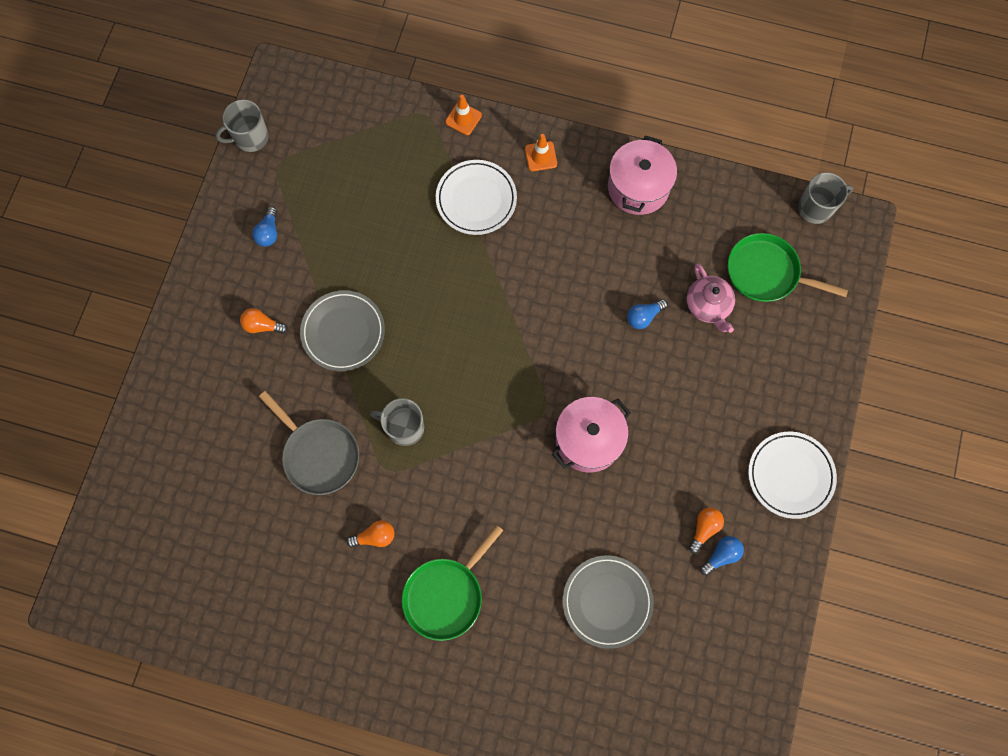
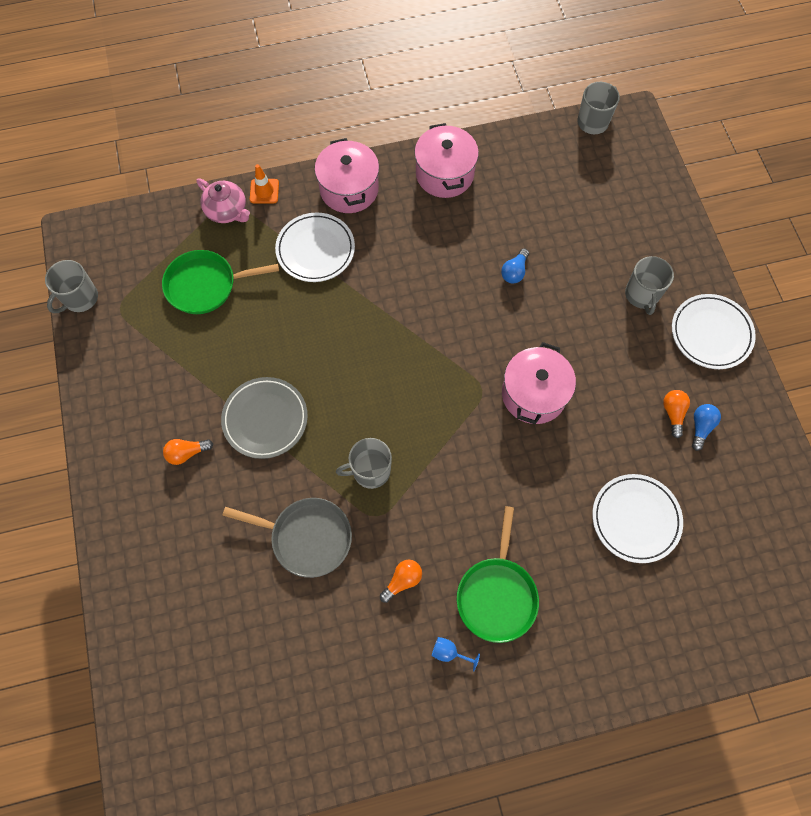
camera: 30 degrees left, 5 degrees down
blue light bulb [252,206,277,247] -> none
orange traffic cone [525,134,557,171] -> pink pot [315,138,379,213]
grey plate [563,556,654,649] -> white plate [592,474,683,563]
pink teapot [687,264,735,333] -> pink teapot moved to [197,178,250,223]
green pan [728,233,848,302] -> green pan moved to [162,250,279,314]
none -> blue goblet [432,637,480,672]
none -> grey mug [625,256,674,315]

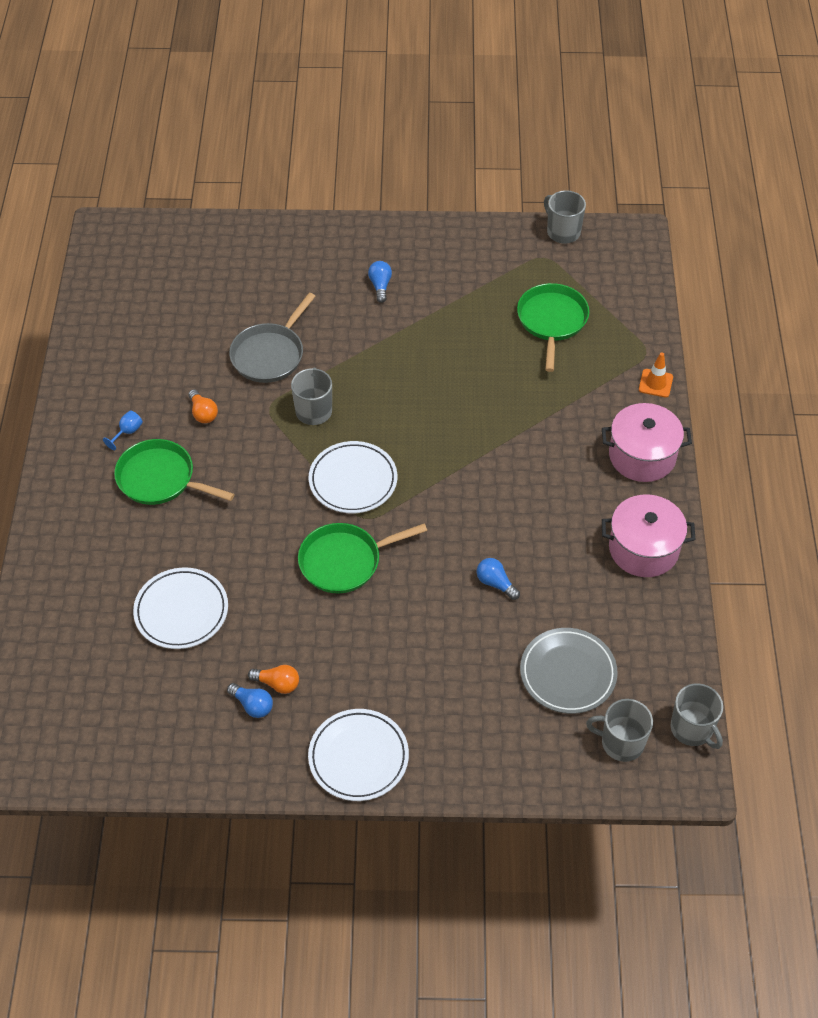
camera: 105 degrees right, 15 degrees down
orange light bulb [163,439,213,465] -> blue light bulb [368,261,392,303]
pink teapot [197,178,250,223] -> none
grey plate [221,377,308,459] -> grey plate moved to [520,628,618,714]
white plate [275,213,355,282] -> white plate moved to [309,441,397,513]
pink pot [502,342,576,424] -> green pan [298,523,427,593]
grey mug [625,256,674,315] -> grey mug moved to [586,699,653,762]

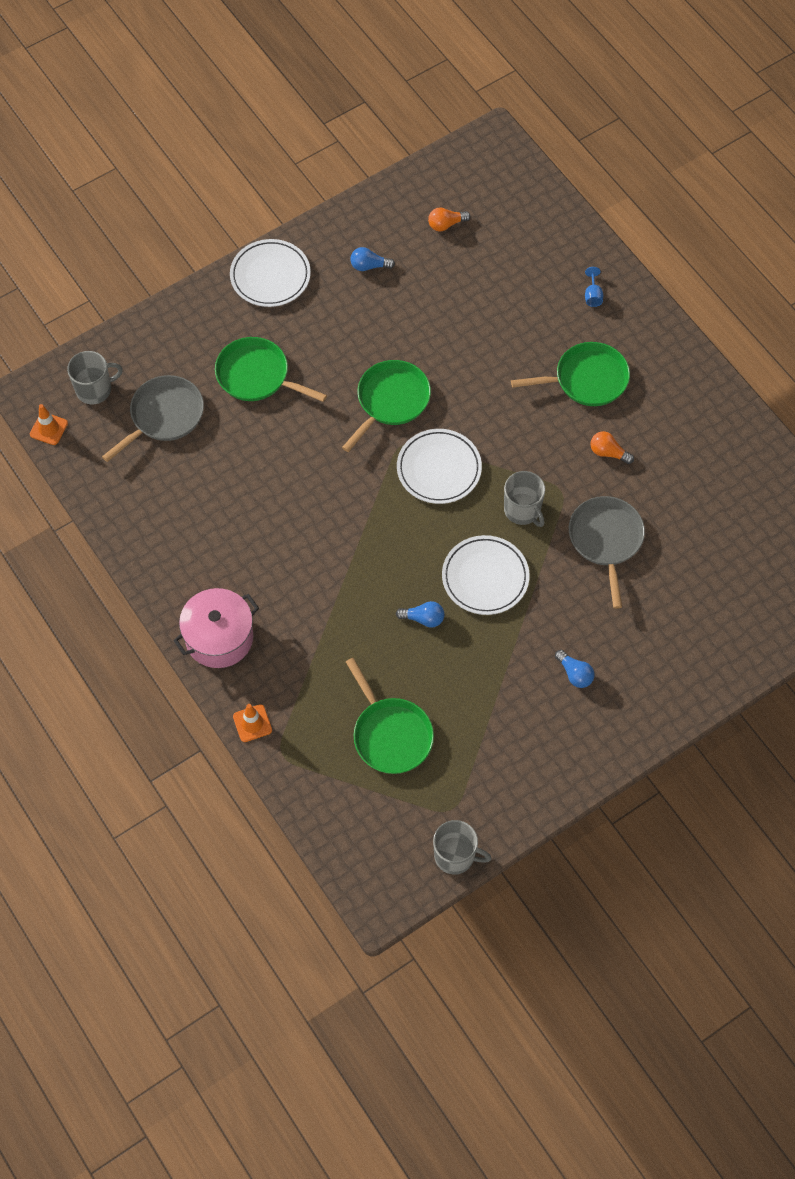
camera: 145 degrees right, 10 degrees up
blue goblet [103,410,143,450] -> blue goblet moved to [585,267,603,307]
white plate [133,567,228,649] -> white plate moved to [442,535,530,615]
orange light bulb [248,665,299,694] -> orange light bulb moved to [428,207,470,232]
blue light bulb [477,558,520,600] -> blue light bulb moved to [396,601,445,628]
grey plate [520,628,618,714] -> grey pan [102,375,204,462]
pink pot [602,494,696,577] -> none
grey mug [671,683,723,749] -> orange traffic cone [30,404,68,445]
none -> green pan [215,337,327,402]

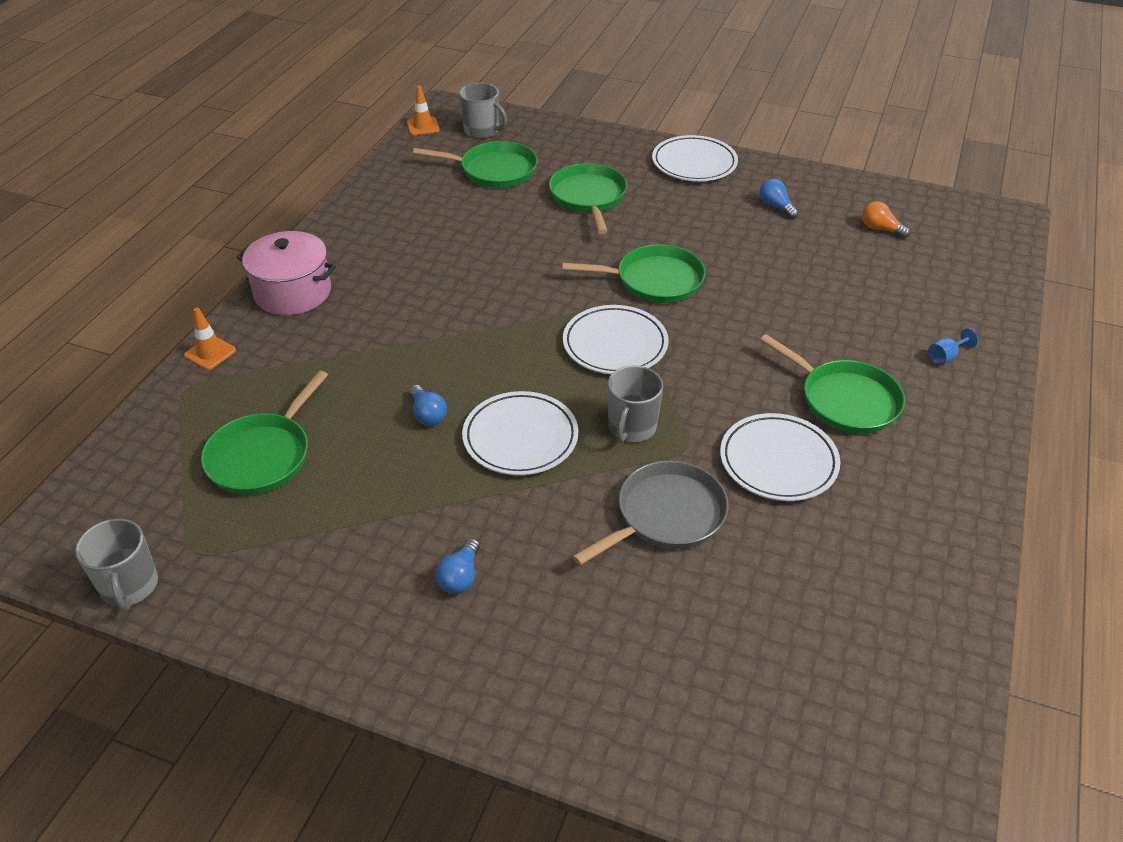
camera: 55 degrees right, 20 degrees down
grey pan [102,375,204,462] -> green pan [413,141,538,188]
orange light bulb [590,431,634,464] -> white plate [720,413,841,501]

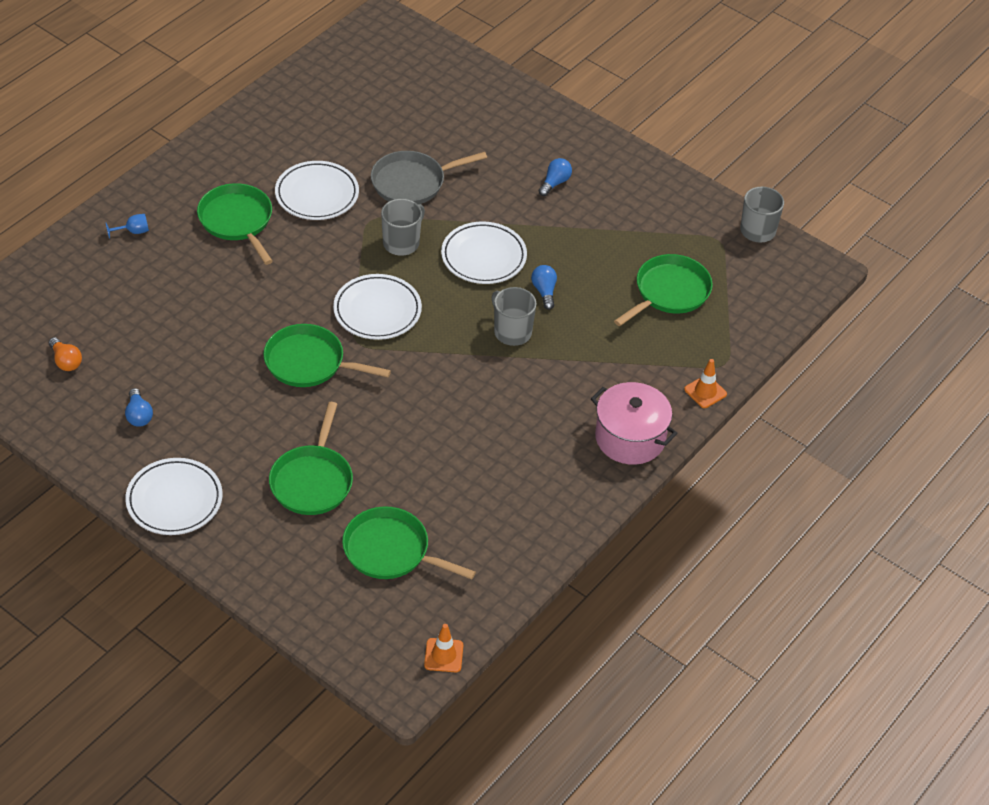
camera: 165 degrees left, 5 degrees up
grey mug [459,83,507,139] -> grey mug moved to [492,287,537,346]

